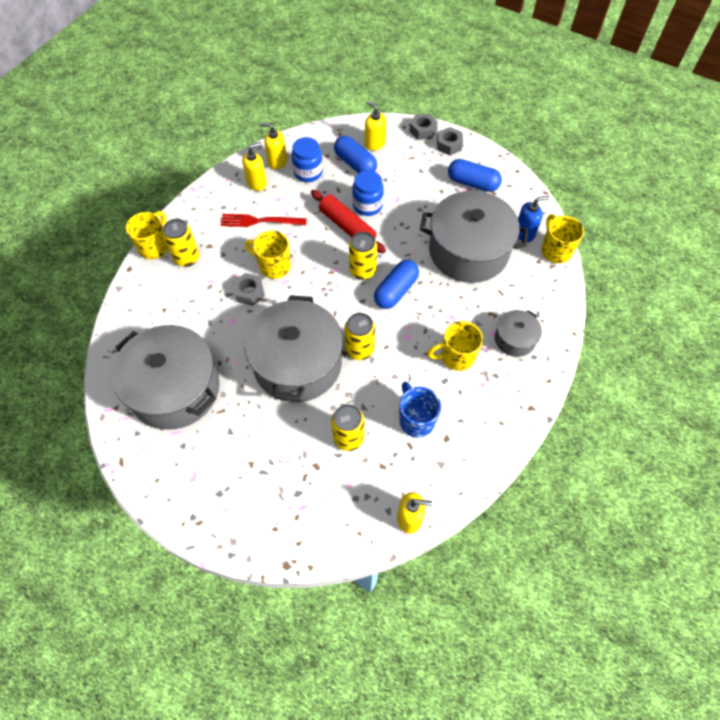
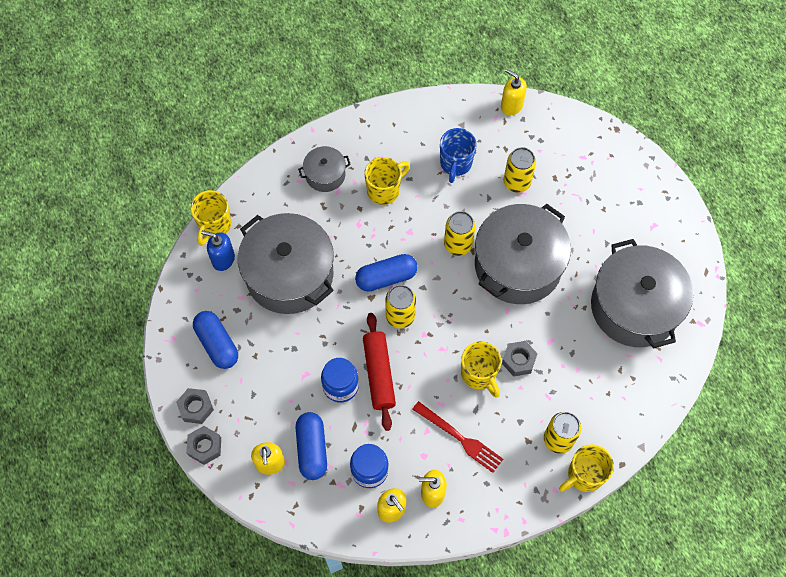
camera: 145 degrees left, 5 degrees up
yellow mug [427,321,483,371] -> yellow mug turned 60 degrees counterclockwise [364,157,410,205]

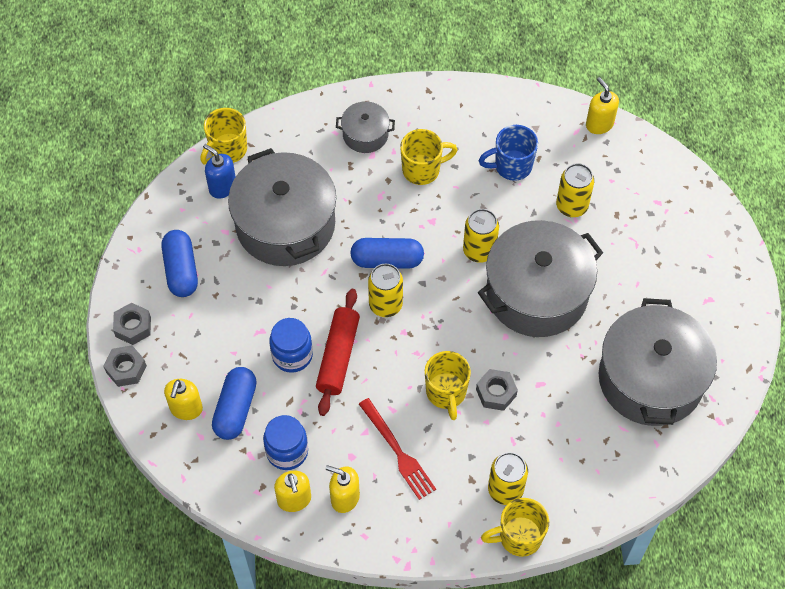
camera: 20 degrees right, 5 degrees down
blue mug [440,128,477,183] -> blue mug turned 45 degrees clockwise [478,125,538,181]

